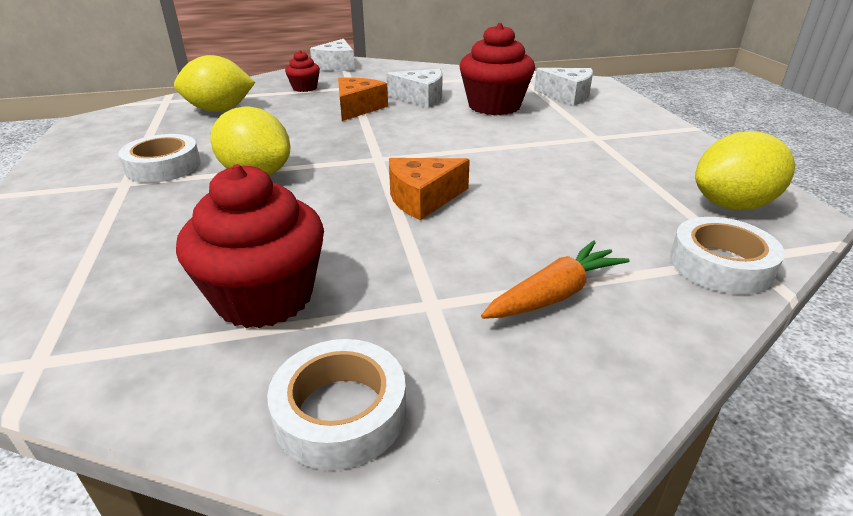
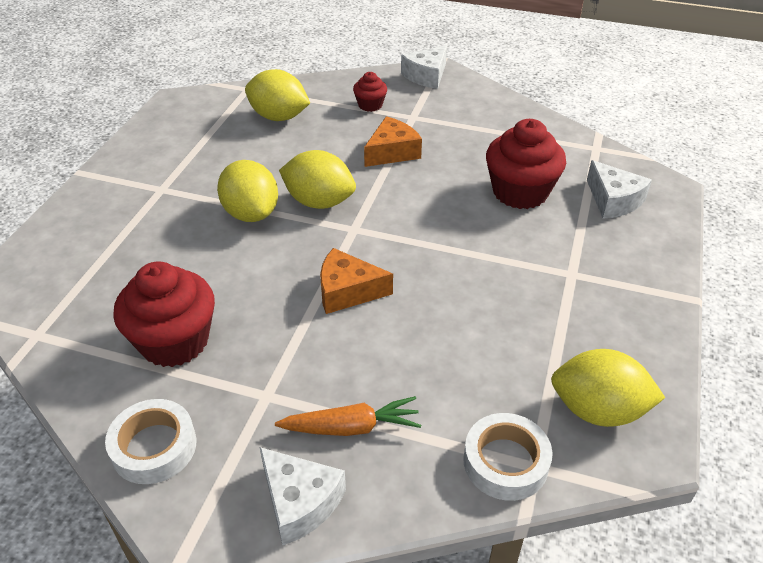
camera: 30 degrees right, 10 degrees up
white tape [118,134,201,183] -> none
white cheese [387,69,443,108] -> white cheese moved to [260,447,346,545]
none -> yellow lemon [279,150,356,209]

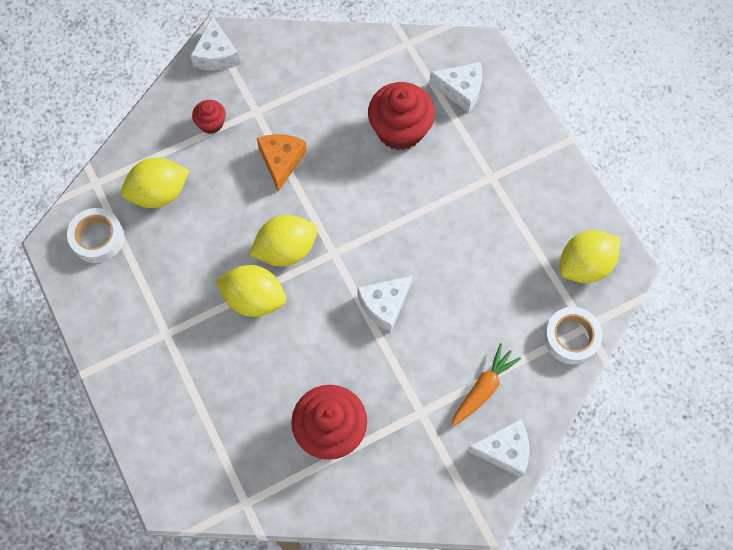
camera: 45 degrees left, 25 degrees up
white tape [105,399,196,484] -> white tape moved to [67,208,124,263]
orange cheese [320,248,393,314] -> white cheese [357,276,412,332]

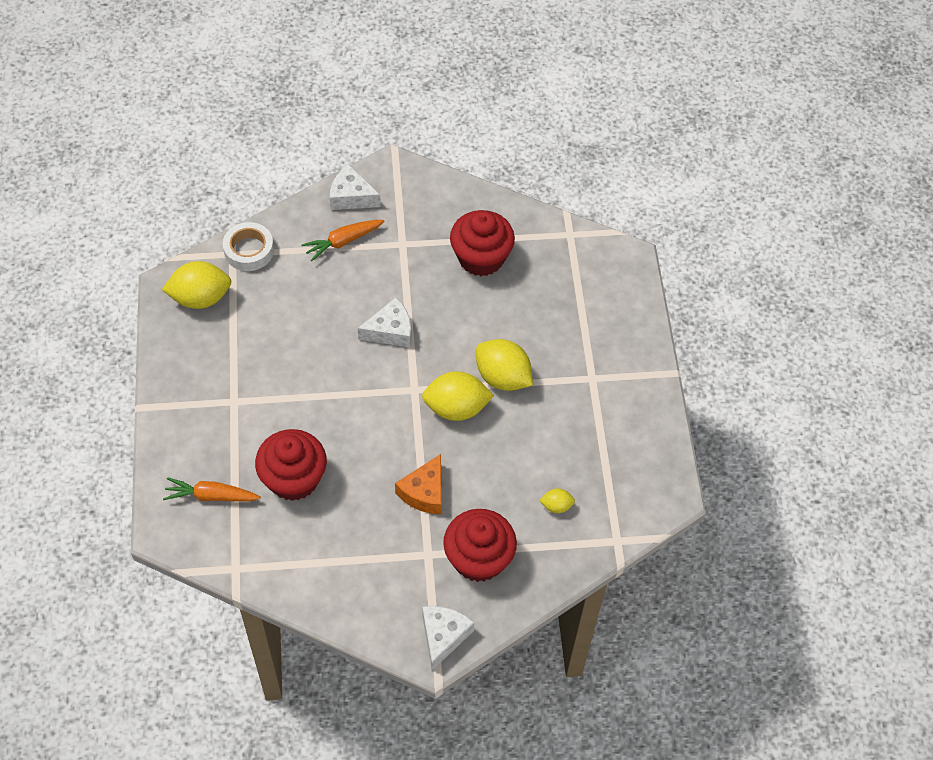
camera: 160 degrees left, 10 degrees down
white tape [67,208,124,263] -> none
yellow lemon [121,158,190,208] -> yellow lemon [539,488,575,513], size x0.48
red cupcake [192,100,226,134] -> red cupcake [443,509,517,582], size x1.97
white cheese [429,62,482,113] -> orange carrot [163,477,261,502]

